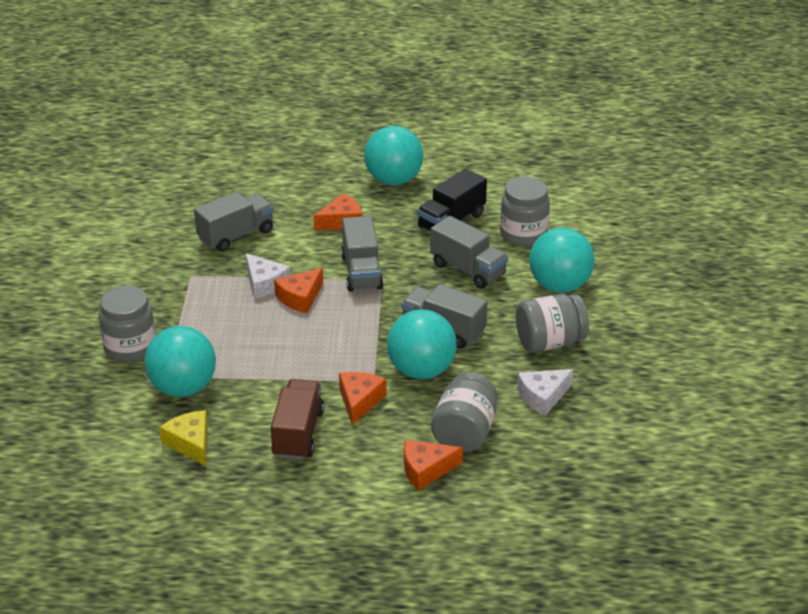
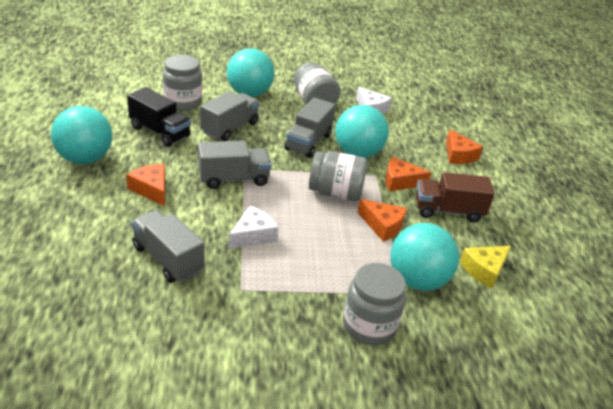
camera: 100 degrees left, 0 degrees up
orange cheese [274,268,323,313] -> orange cheese moved to [357,199,407,242]
grey jar [431,373,497,452] -> grey jar moved to [309,151,368,201]

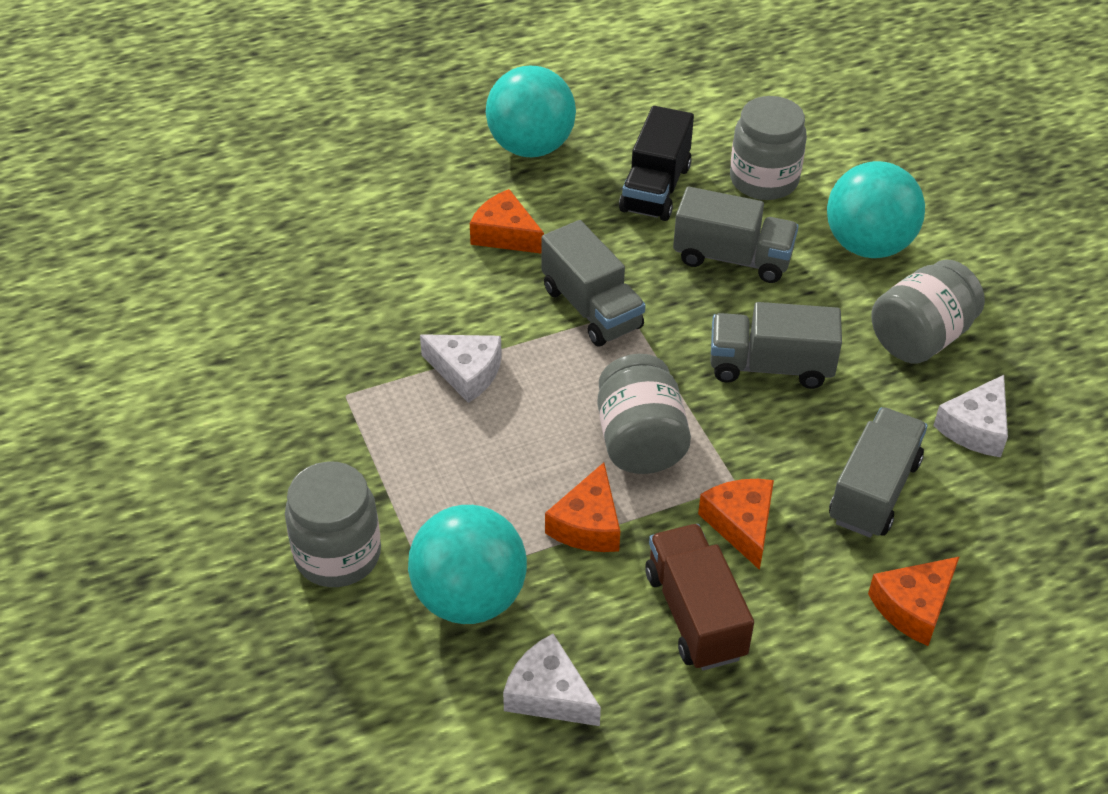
camera: 75 degrees right, 10 degrees up
orange cheese [126,164,165,206] -> orange cheese turned 90 degrees counterclockwise [470,189,544,253]
grey truck [131,210,205,283] -> grey truck moved to [829,407,928,538]
turquoise ball [335,105,389,158] -> none
yellow cheese [460,246,511,289] -> white cheese [503,634,601,726]

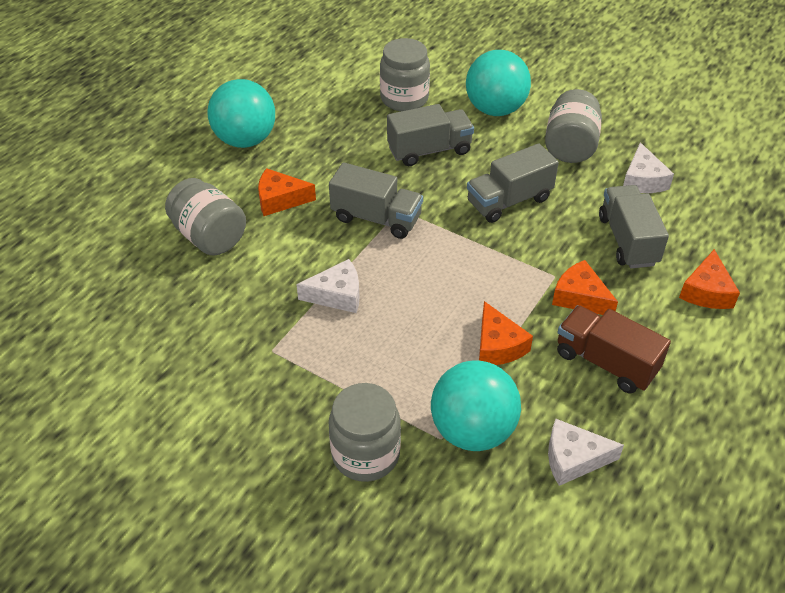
camera: 35 degrees left, 0 degrees up
grey jar [597,354,691,474] -> grey jar moved to [165,178,246,255]
black truck [619,106,694,221] -> none

